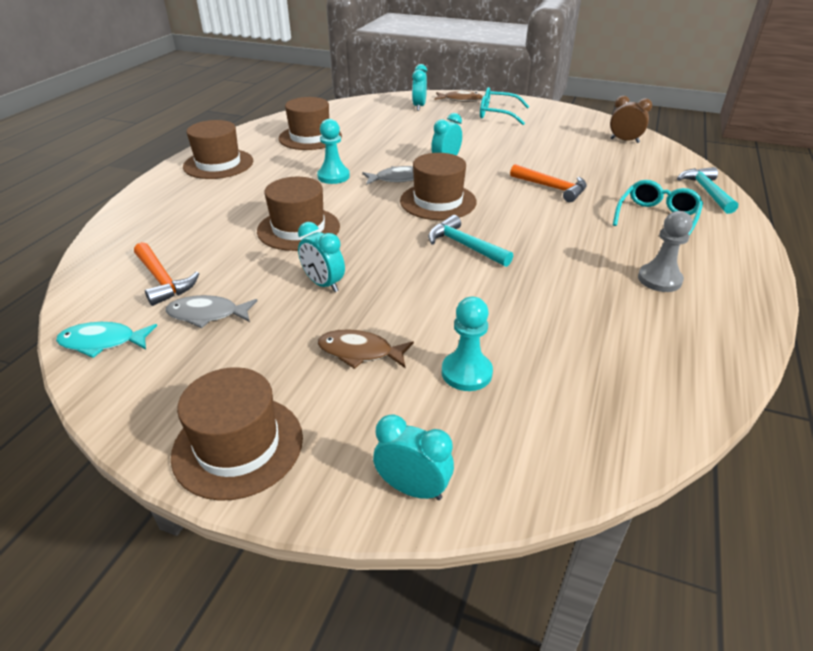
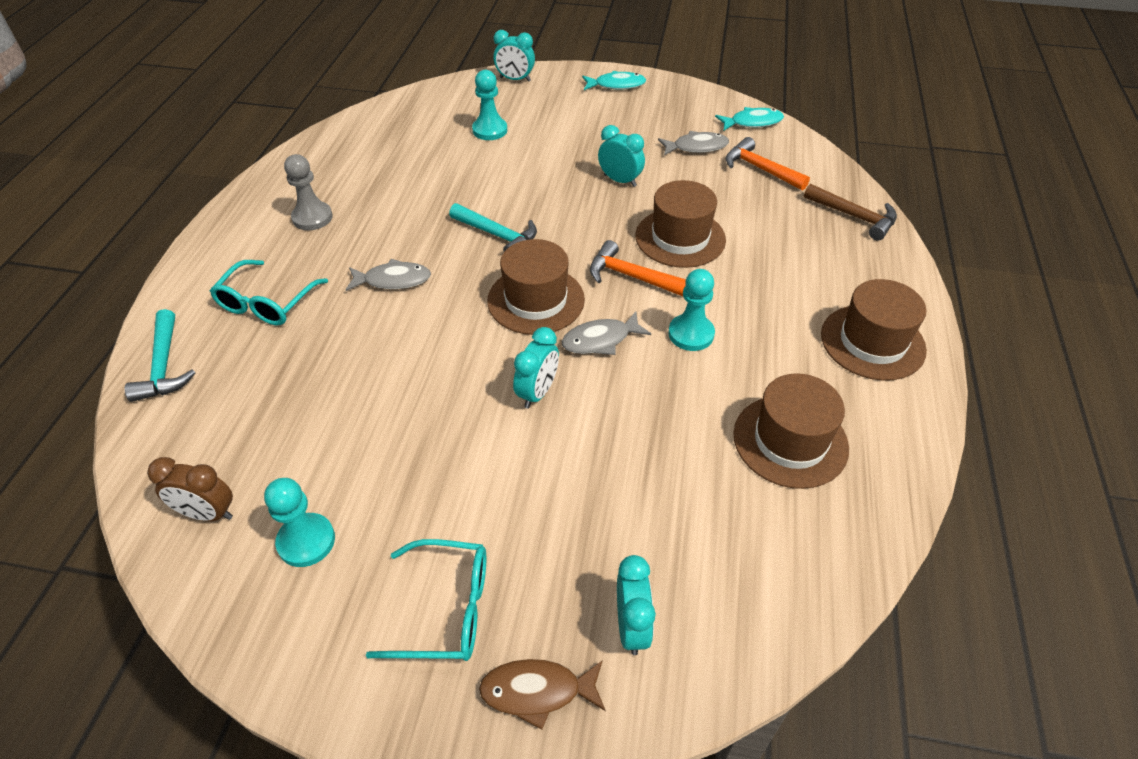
camera: 170 degrees right, 10 degrees up
brown hat [171,367,303,501] -> turquoise fish [582,71,646,90]
brown fish [318,329,414,369] -> none
orange hammer [510,164,587,202] -> orange hammer moved to [590,240,686,296]
none -> turquoise pawn [264,478,335,567]
none -> grey fish [345,259,431,291]
none -> brown hammer [804,184,897,241]

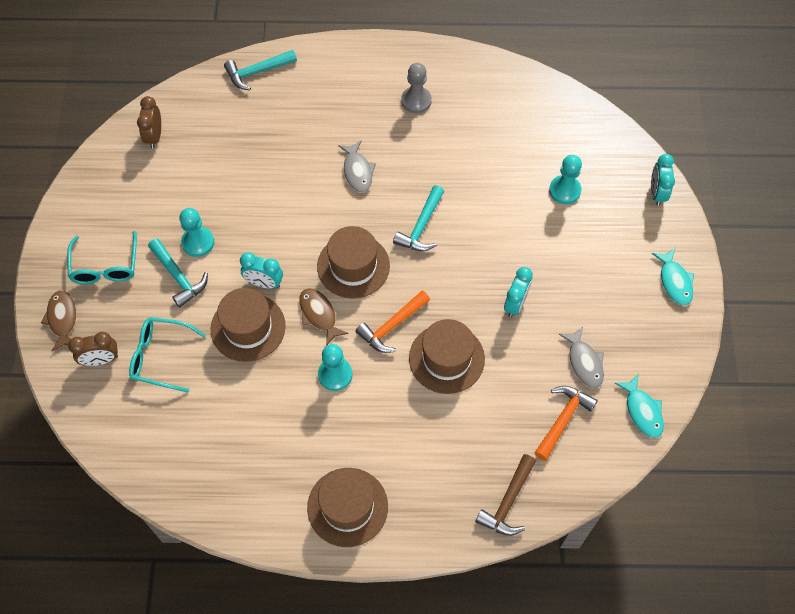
camera: 80 degrees right, 15 degrees up
turquoise glasses [210,260,328,325] -> turquoise glasses moved to [129,317,206,392]
turquoise pawn [264,478,335,567] -> turquoise pawn moved to [179,208,214,257]
grey fish [561,312,651,355] -> brown fish [299,288,349,346]
orange hammer [590,240,686,296] -> orange hammer turned 150 degrees counterclockwise [355,291,430,353]
turquoise clock [617,555,656,655] -> brown clock [68,332,118,366]
brown hat [733,373,849,489] -> brown hat moved to [211,288,286,362]
none -> turquoise hammer [148,238,208,308]

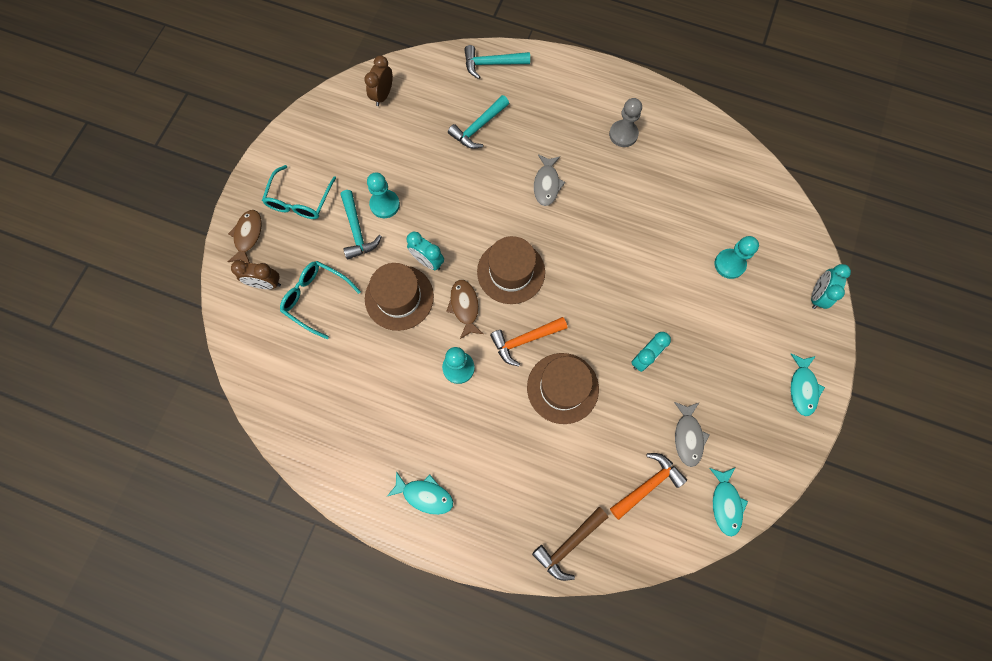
camera: 20 degrees right, 10 degrees up
brown hat [307,468,388,547] -> turquoise fish [386,471,453,515]
turquoise hammer [393,185,444,251] -> turquoise hammer moved to [448,95,509,149]

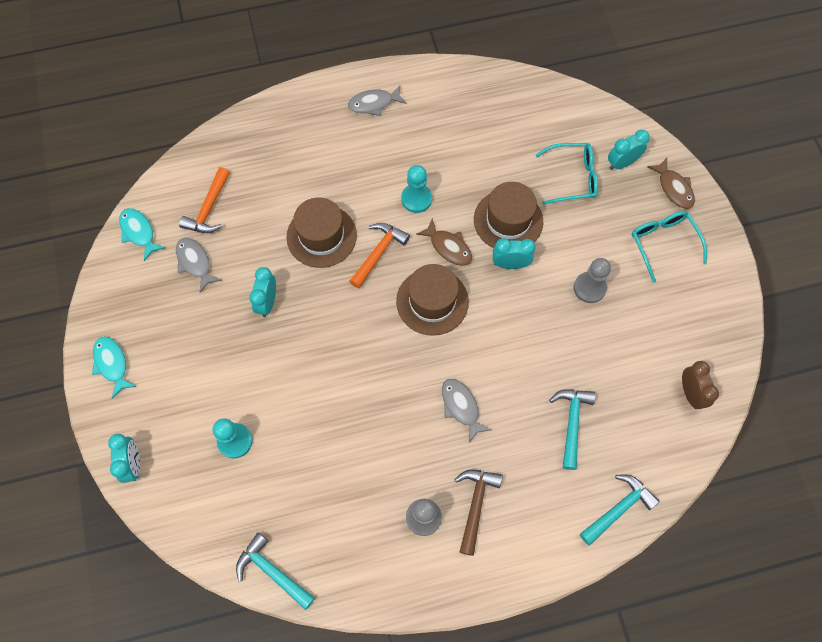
camera: 145 degrees right, 5 degrees down
brown clock [231,260,281,289] -> turquoise clock [608,130,650,170]
turquoise hammer [340,190,382,259] -> turquoise hammer moved to [236,532,315,610]
turquoise pawn [367,172,400,218] -> grey pawn [574,258,611,303]
turquoise fish [386,471,453,515] -> grey fish [348,86,406,116]
brown hammer [532,507,608,581] -> brown hammer moved to [454,470,502,556]

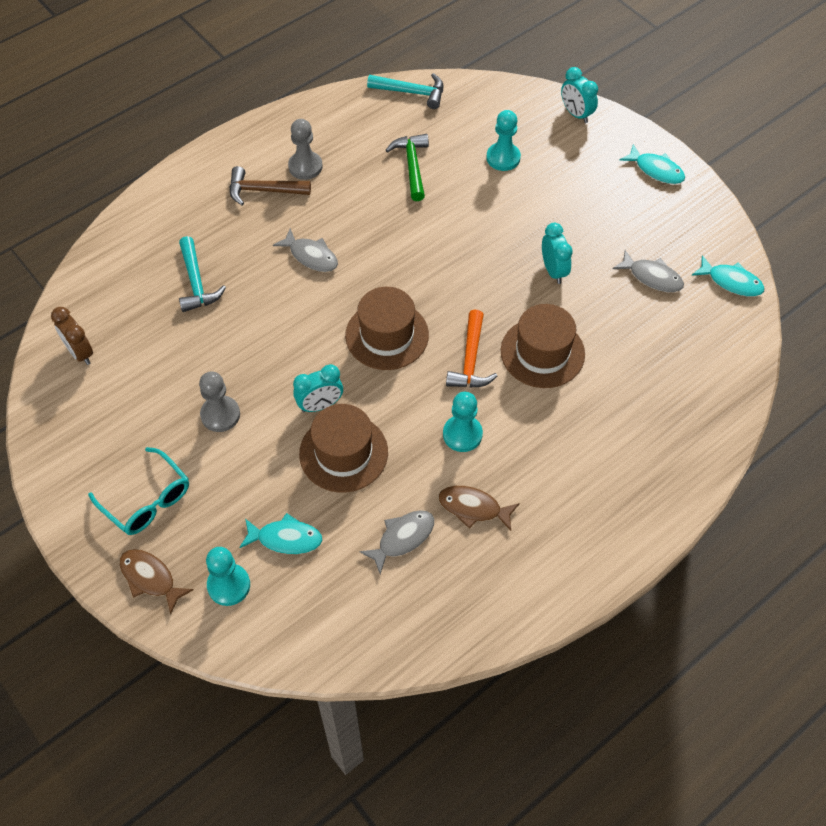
camera: 155 degrees right, 10 degrees down
orange hammer [179,167,230,233] -> none
grey fish [348,86,406,116] -> grey fish moved to [359,510,434,574]
brown fish [416,218,472,266] -> brown fish moved to [438,486,520,531]
brown hammer [454,470,502,556] -> brown hammer turned 105 degrees clockwise [229,166,311,205]
turquoise glasses [536,143,598,205] -> turquoise fish [239,513,322,554]
turquoise hammer [580,474,660,546] -> none
turquoise clock [608,130,650,170] -> turquoise pawn [206,547,250,606]
none -> green hammer [386,134,429,201]

